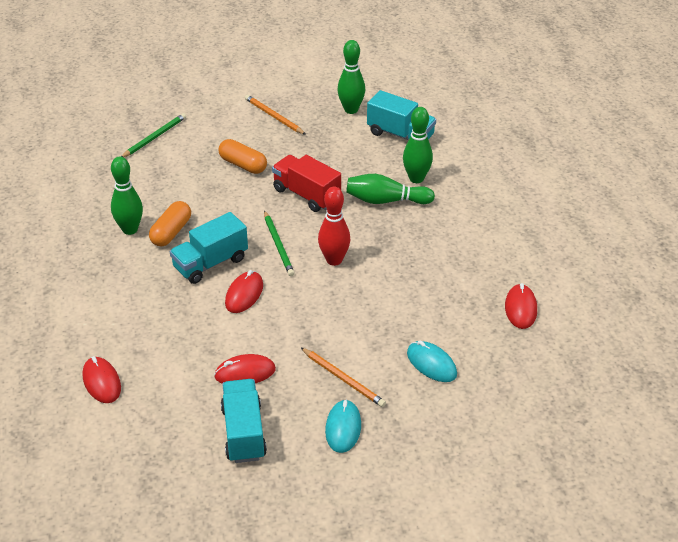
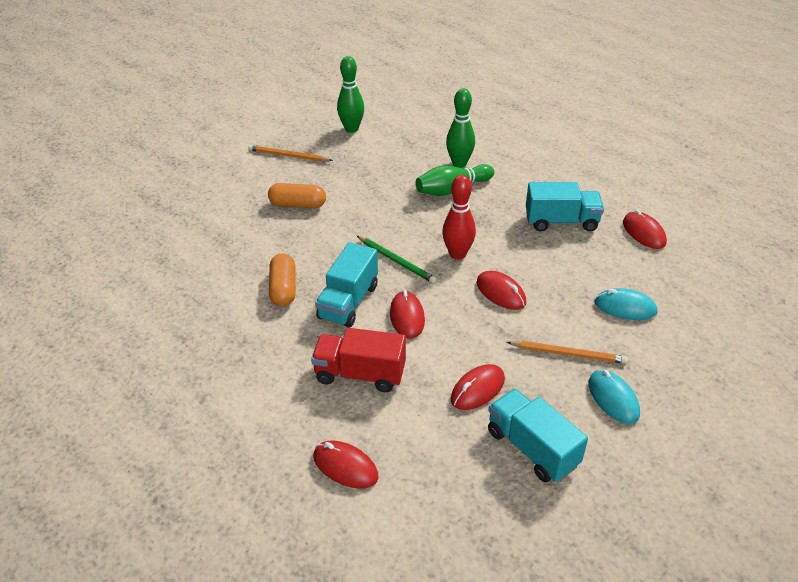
camera: 30 degrees left, 0 degrees up
green bowling pin [111,156,143,235] -> none
green pencil [121,113,186,157] -> none
red truck [272,155,341,212] -> red truck moved to [311,328,406,392]
turquoise truck [367,90,436,140] -> turquoise truck moved to [526,182,604,231]
none -> red mouse [476,271,526,310]

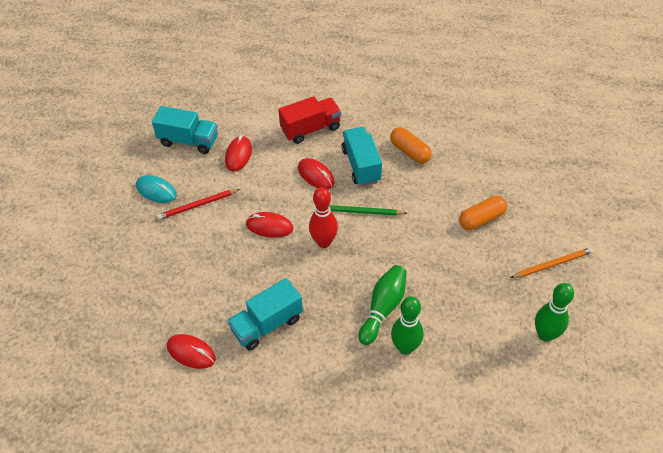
camera: 145 degrees right, 10 degrees up
red mouse [314,440,379,489] -> none
orange pencil [506,341,628,364] -> red pencil [157,189,240,220]
turquoise mouse [594,288,657,320] -> none

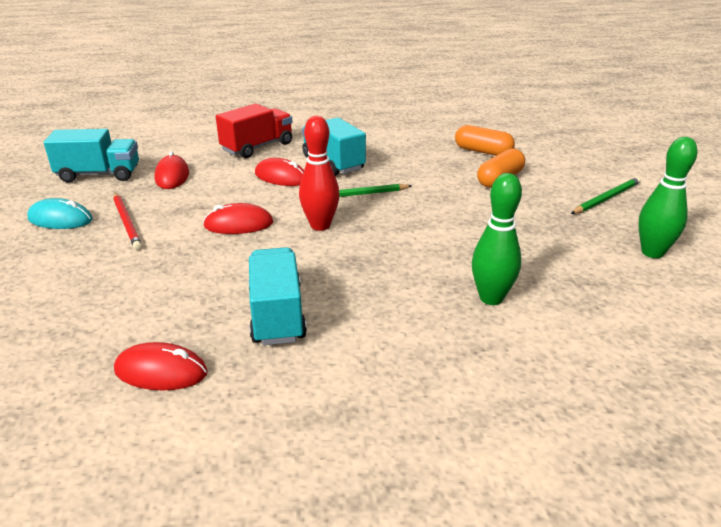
camera: 20 degrees left, 20 degrees down
red pencil [157,189,240,220] -> red pencil turned 75 degrees counterclockwise [113,193,142,250]
turquoise truck [227,278,303,350] -> turquoise truck turned 135 degrees clockwise [249,247,307,345]
green bowling pin [359,265,407,345] -> none
orange capsule [390,127,432,163] -> orange capsule moved to [455,125,515,156]
orange pencil [510,247,593,278] -> green pencil [571,177,641,214]

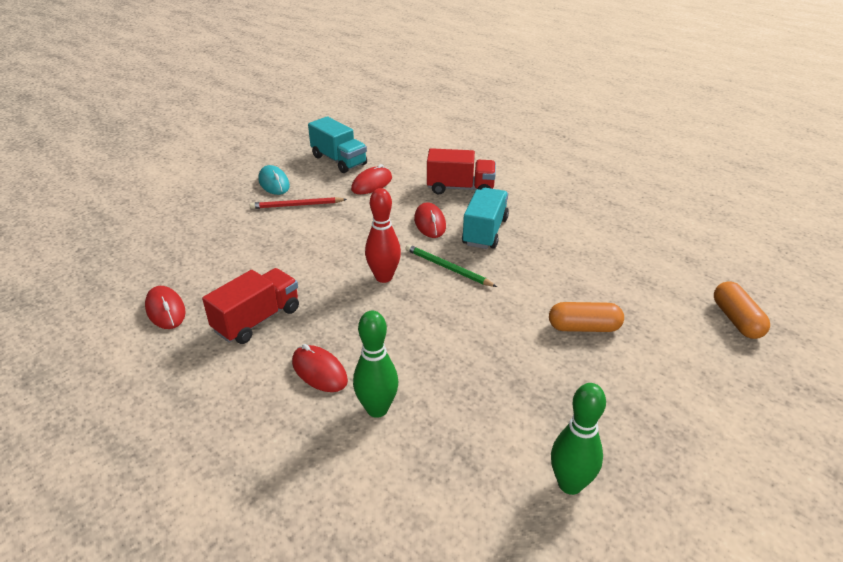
camera: 50 degrees right, 5 degrees up
red pencil [113,193,142,250] -> red pencil turned 60 degrees clockwise [250,197,347,209]
red mouse [203,203,273,234] -> red mouse moved to [292,344,348,392]
turquoise truck [249,247,307,345] -> red truck [202,268,299,344]
orange capsule [455,125,515,156] -> orange capsule moved to [714,281,770,339]
green pencil [571,177,641,214] -> none

